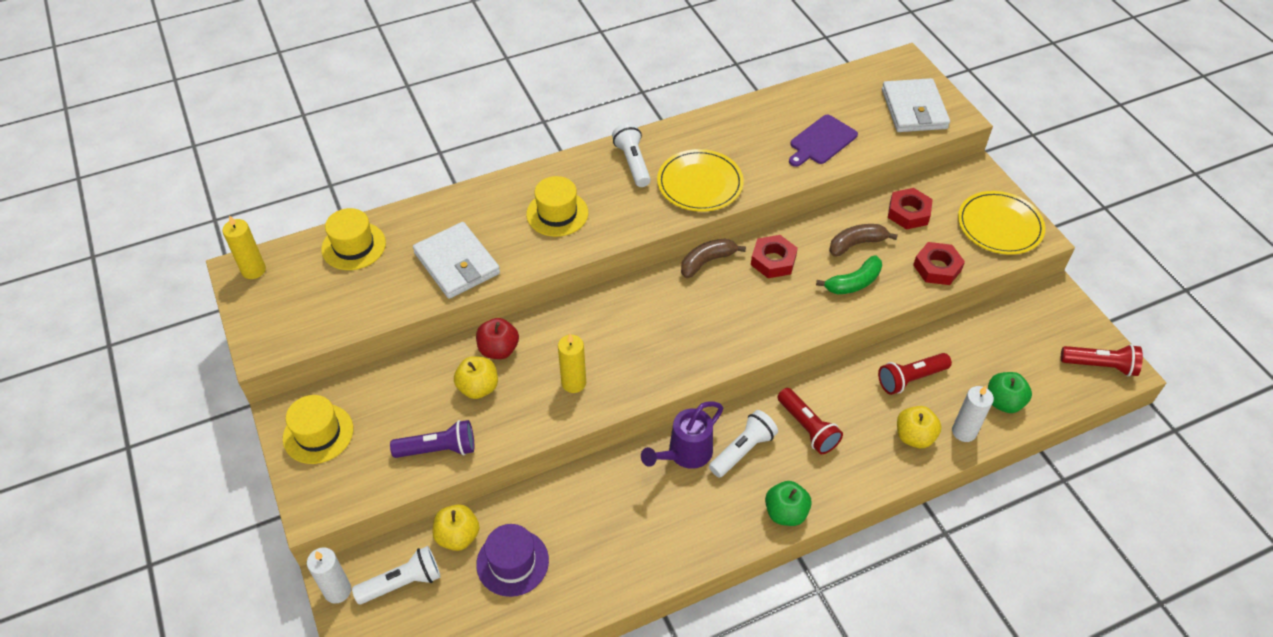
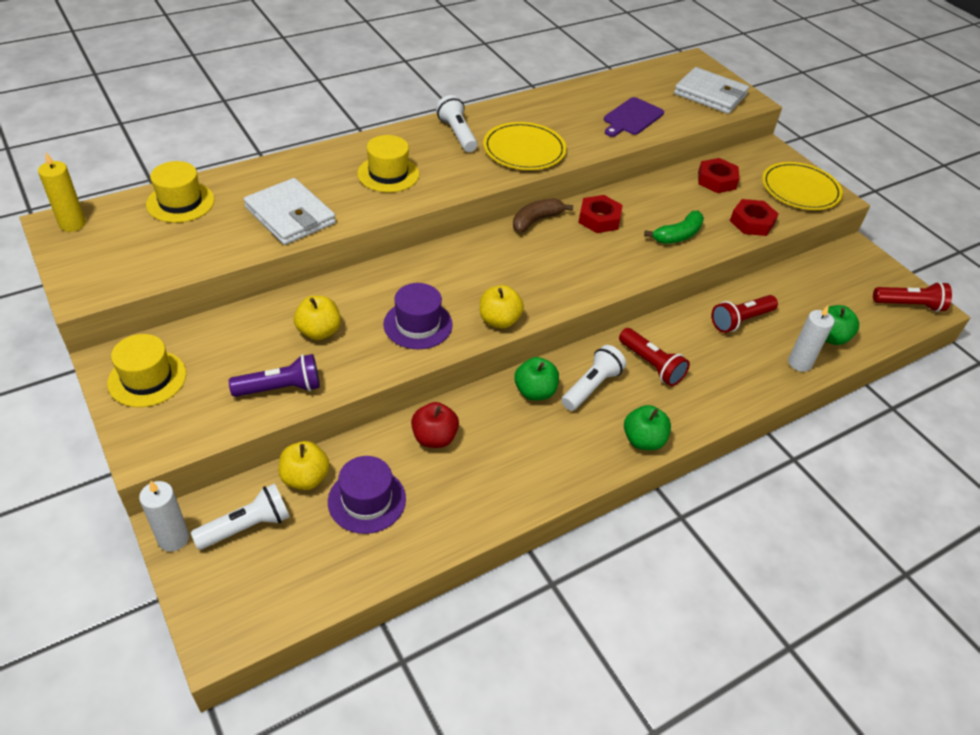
camera: 10 degrees left, 5 degrees down
red apple [476,318,519,359] -> red apple moved to [411,402,459,448]
yellow candle [558,334,586,393] -> purple hat [383,283,453,349]
purple watering can [641,402,723,469] -> green apple [514,357,559,400]
brown banana [829,224,898,257] -> none
white wallet [882,78,950,132] -> white wallet turned 45 degrees counterclockwise [674,67,749,114]
yellow apple [897,406,942,448] -> yellow apple moved to [480,285,524,328]

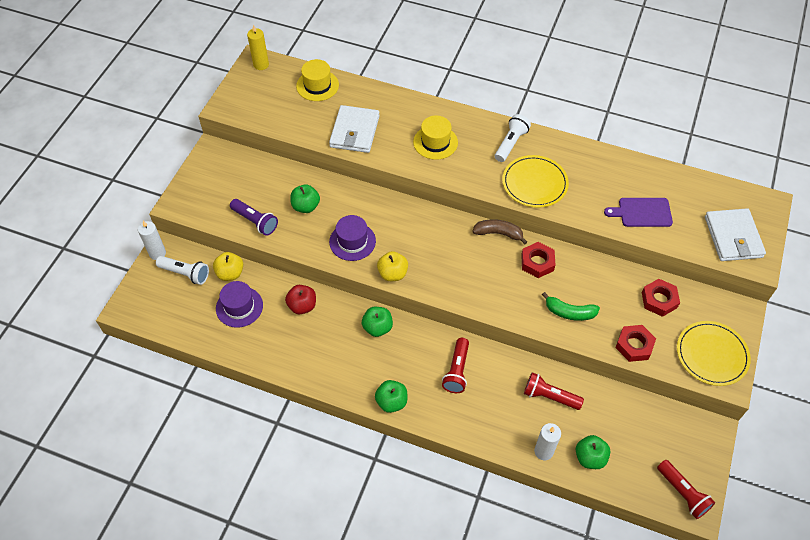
camera: 55 degrees right, 10 degrees up
yellow hat [107,334,186,407] -> none
yellow apple [294,296,341,340] -> green apple [291,185,320,213]
white flashlight [561,345,626,411] -> none

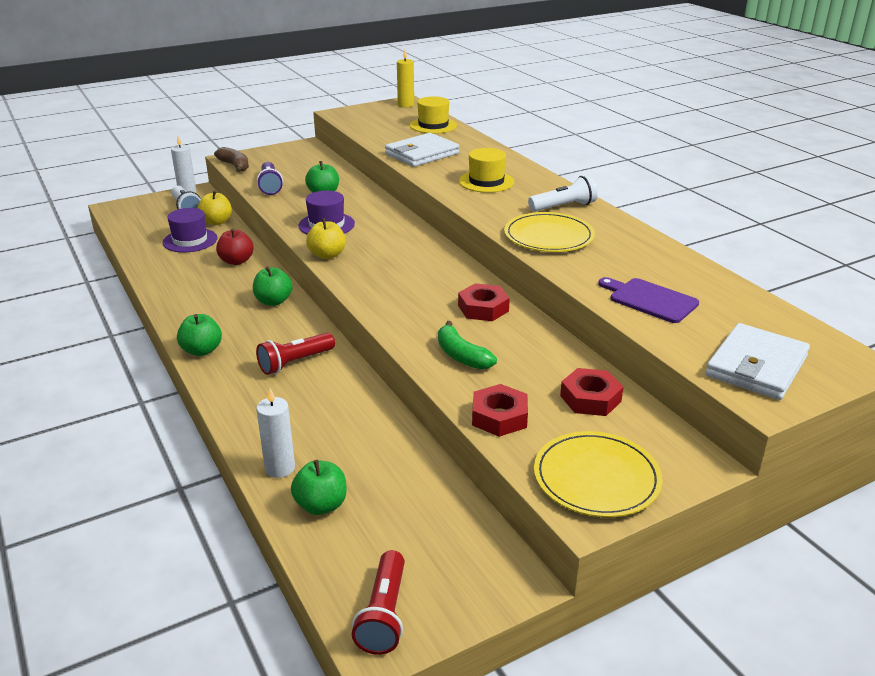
camera: 40 degrees right, 25 degrees down
brown banana [472,219,527,244] -> brown banana moved to [214,147,249,172]
red flashlight [524,372,584,410] -> none

